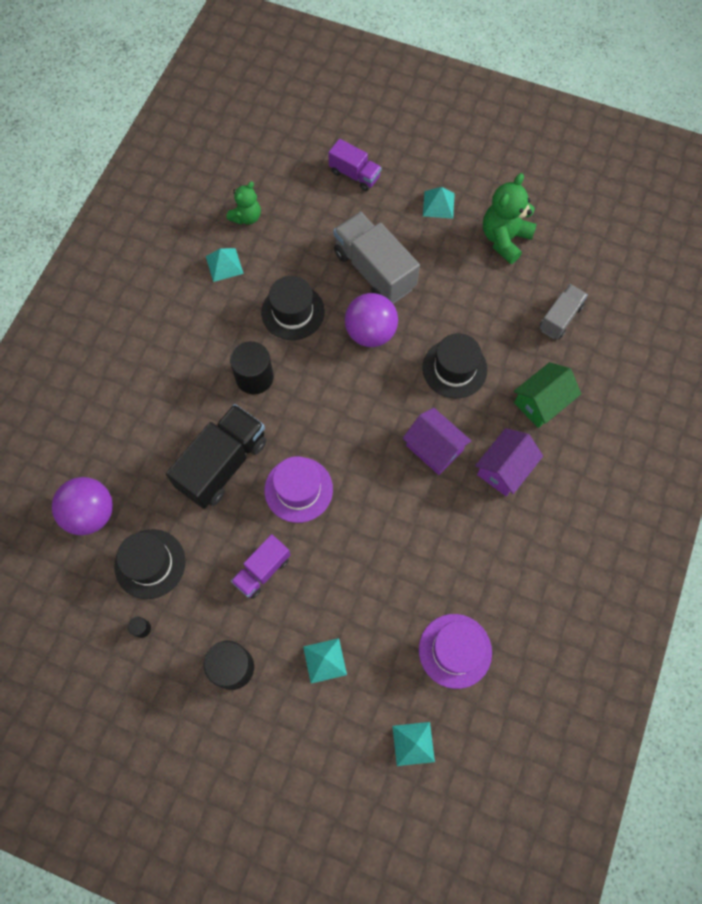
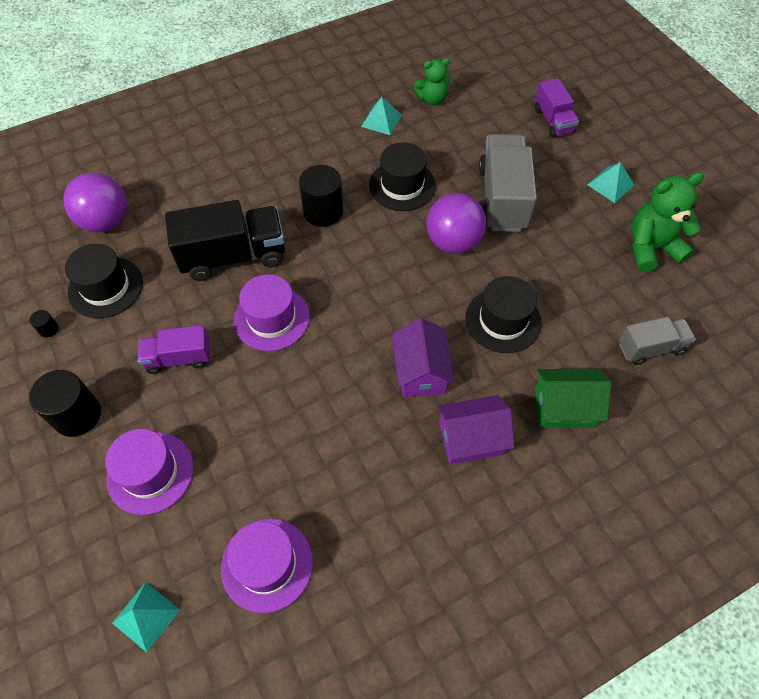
camera: 40 degrees right, 10 degrees down
turquoise pyramid [303,638,347,684] -> purple hat [105,429,194,515]

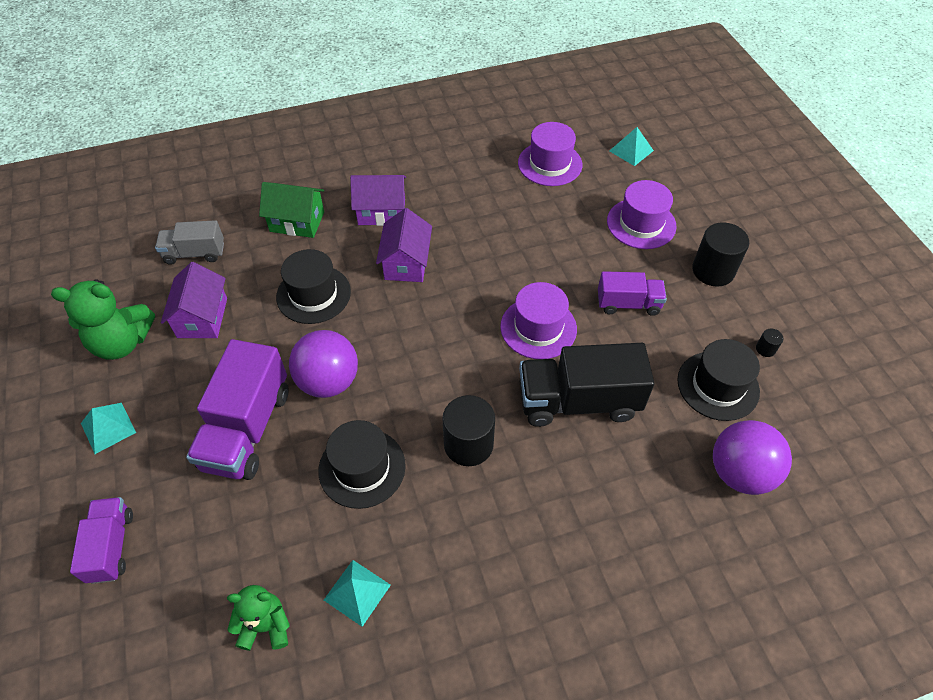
camera: 170 degrees left, 5 degrees down
grey truck [479,134,537,232] -> purple truck [186,339,288,480]
none -> purple house [161,262,227,338]

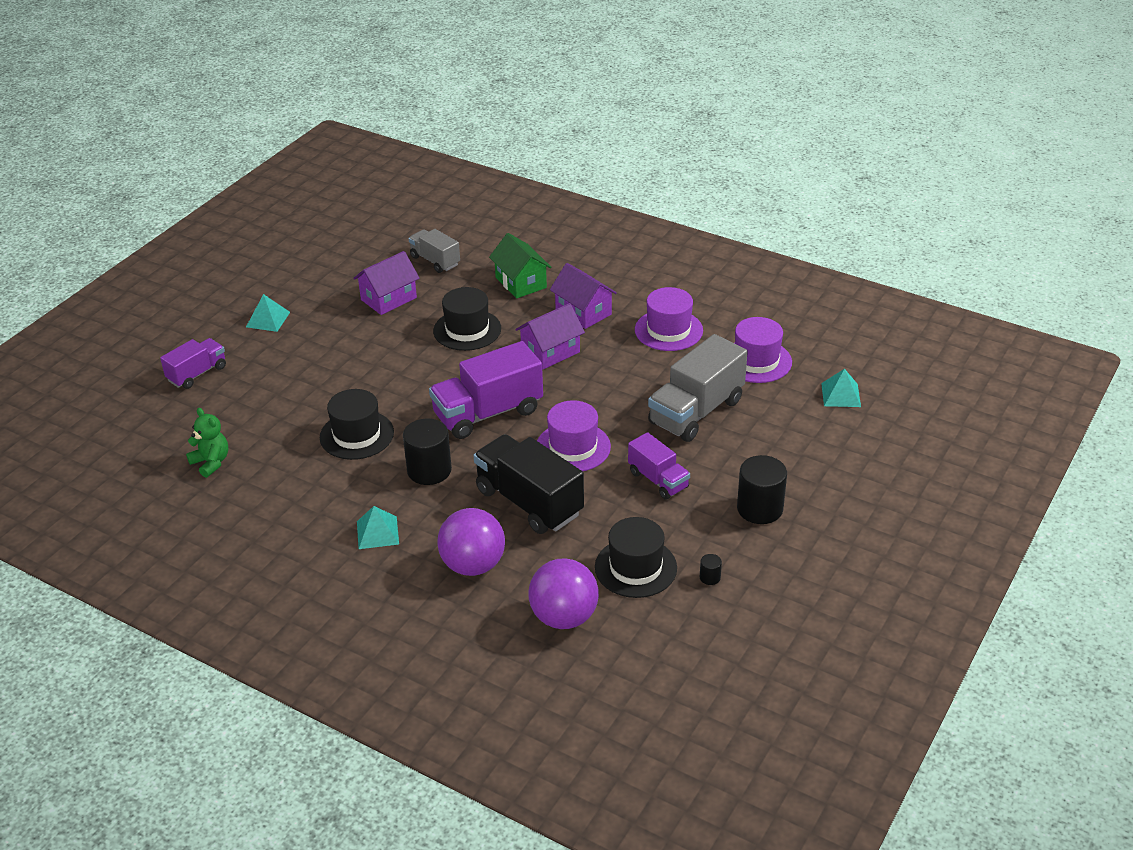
camera: 50 degrees right, 15 degrees down
green teddy bear [51,279,155,360] -> none
purple truck [186,339,288,480] -> purple truck moved to [429,341,543,439]
purple ball [289,330,358,398] -> purple ball moved to [437,508,505,576]
turquoise pyramid [324,560,391,627] -> turquoise pyramid moved to [357,506,399,549]
purple hat [607,180,676,249] -> purple hat moved to [635,287,703,351]
none -> grey truck [648,334,748,442]

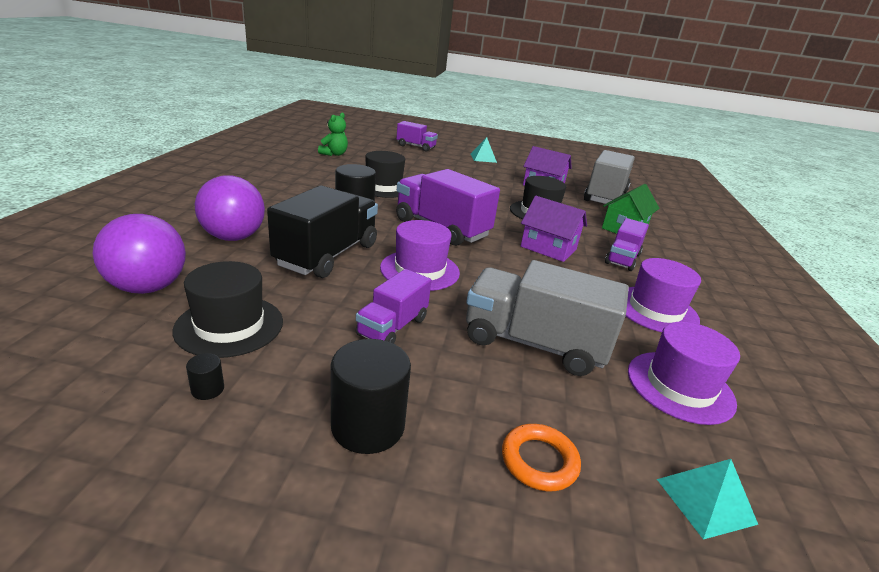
camera: 65 degrees right, 10 degrees down
turquoise pyramid [357,506,399,549] -> none
grey truck [409,229,460,273] -> grey truck [584,150,635,205], size x1.72
purple house [550,263,617,329] -> purple truck [605,218,649,271]
none -> orange ring [502,424,581,491]

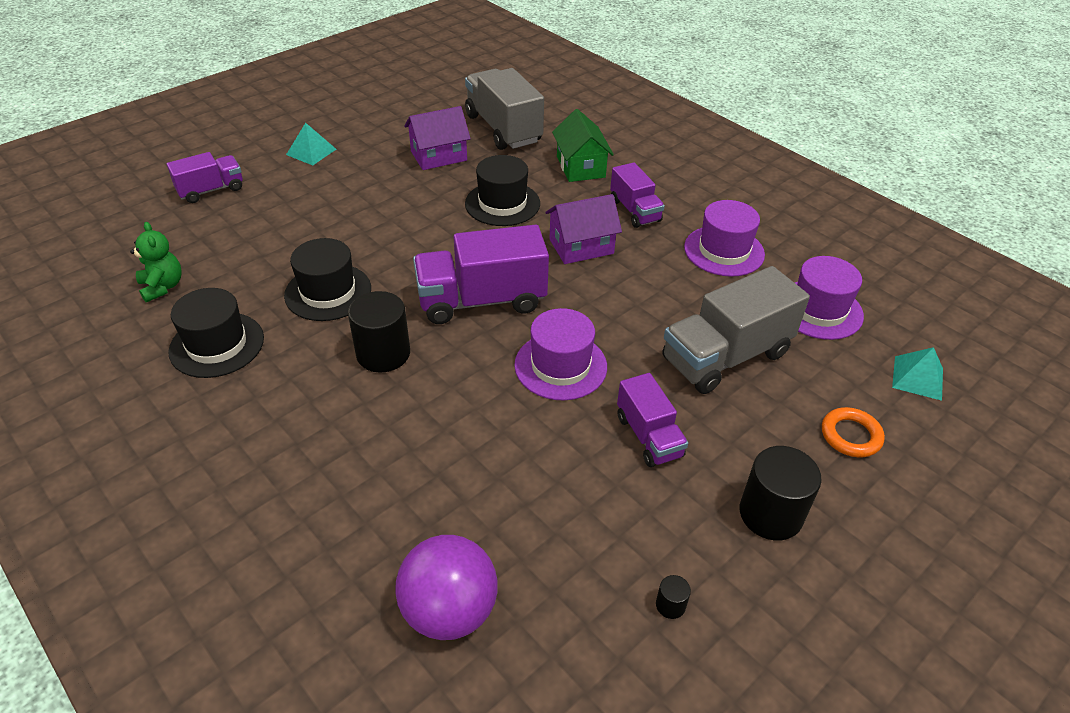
camera: 50 degrees left, 15 degrees up
black hat [173,261,283,358] -> black hat moved to [168,288,264,378]
purple ball [195,176,265,241] -> none
black truck [267,185,378,278] -> none

